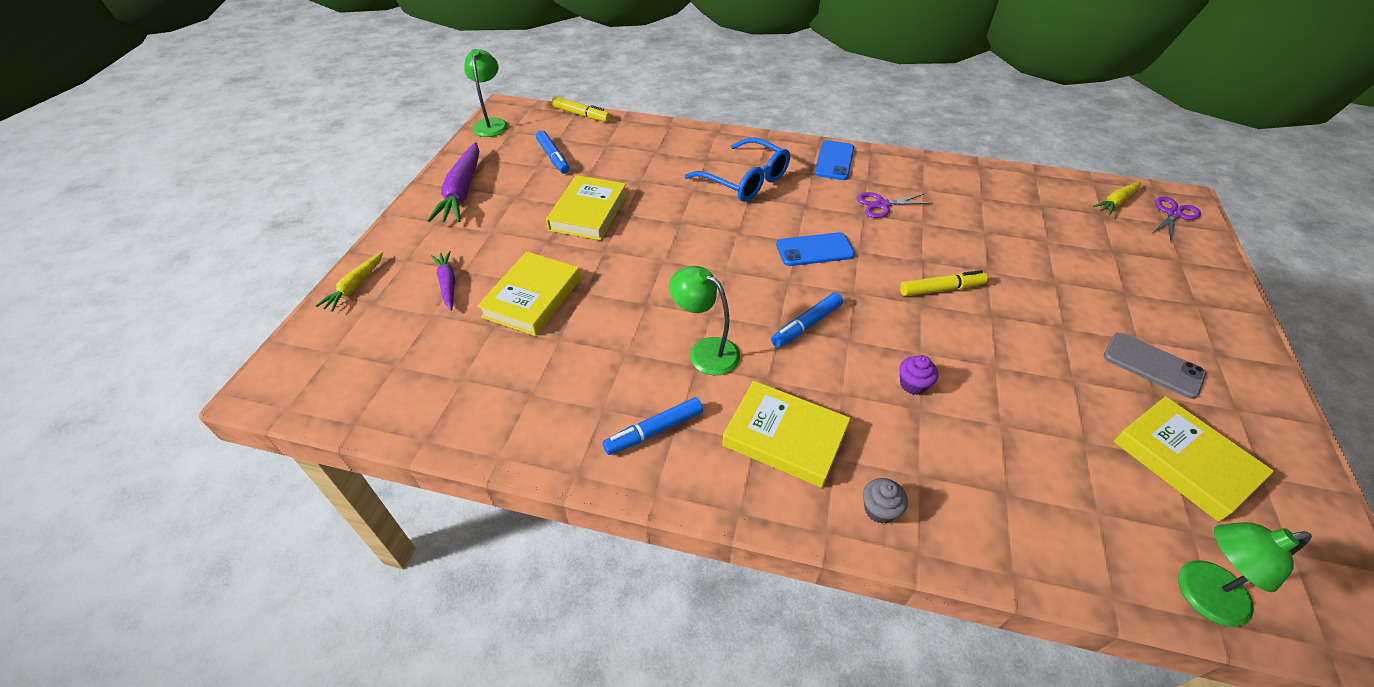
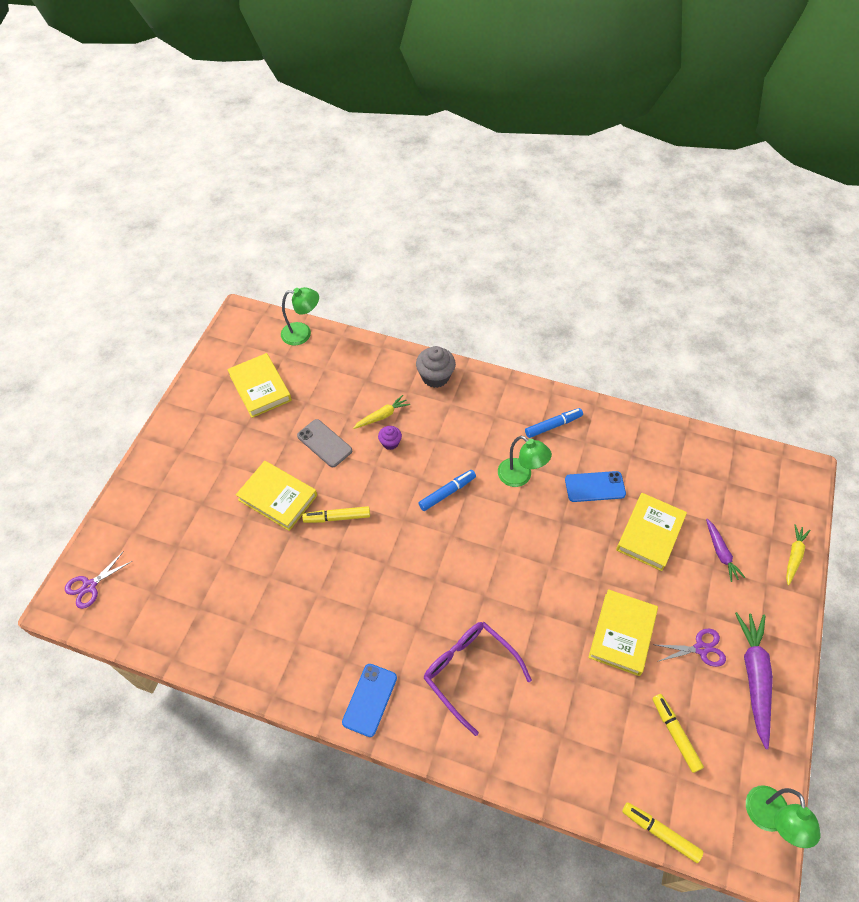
camera: 175 degrees left, 10 degrees up
blue marker [536,130,570,174] -> yellow marker [652,694,704,773]
blue glasses [685,138,790,202] -> purple glasses [424,622,532,736]
yellow book [722,381,851,488] -> yellow book moved to [236,461,317,531]
blue phone [776,232,855,266] -> blue phone moved to [565,471,626,502]
purple scissors [857,192,933,218] -> purple scissors moved to [656,629,726,667]
grey cupcake [863,478,908,524] -> grey cupcake [416,346,456,388], size x1.75
yellow carrot [1093,181,1141,215] -> yellow carrot moved to [353,395,410,429]
grey phone [1103,333,1206,399] -> grey phone moved to [297,419,352,467]

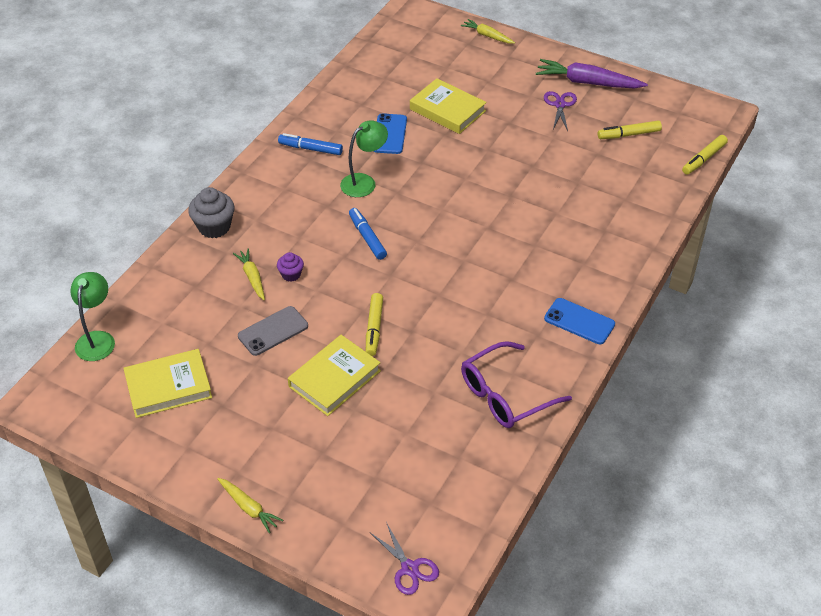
camera: 80 degrees left, 10 degrees down
purple glasses [424,622,532,736] -> purple glasses moved to [461,341,572,428]
blue marker [525,408,583,438] -> blue marker turned 60 degrees counterclockwise [278,133,343,155]
yellow book [588,589,658,676] -> none
purple carrot [706,519,746,582] -> none
green lamp [746,785,821,848] -> none
none -> yellow carrot [217,478,283,533]

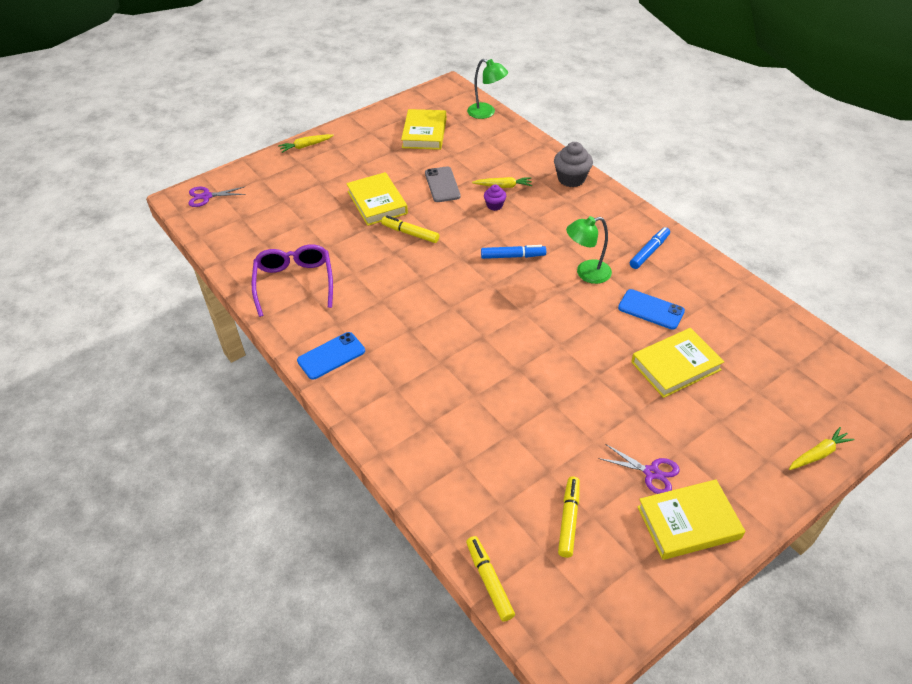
camera: 115 degrees right, 0 degrees up
green lamp [340,120,388,197] -> green lamp turned 90 degrees clockwise [566,216,612,284]
purple carrot [536,59,648,88] -> yellow book [637,479,745,560]

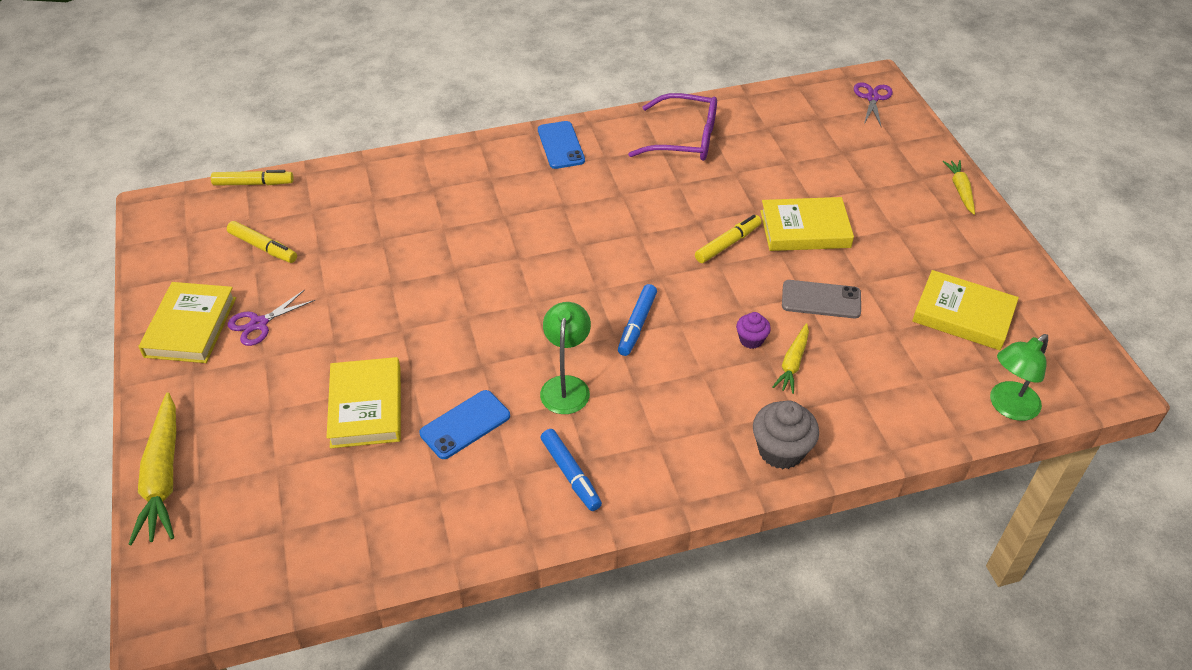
camera: 110 degrees right, 0 degrees up
yellow carrot [789,427,855,470] -> yellow carrot [128,392,176,545], size x1.77

